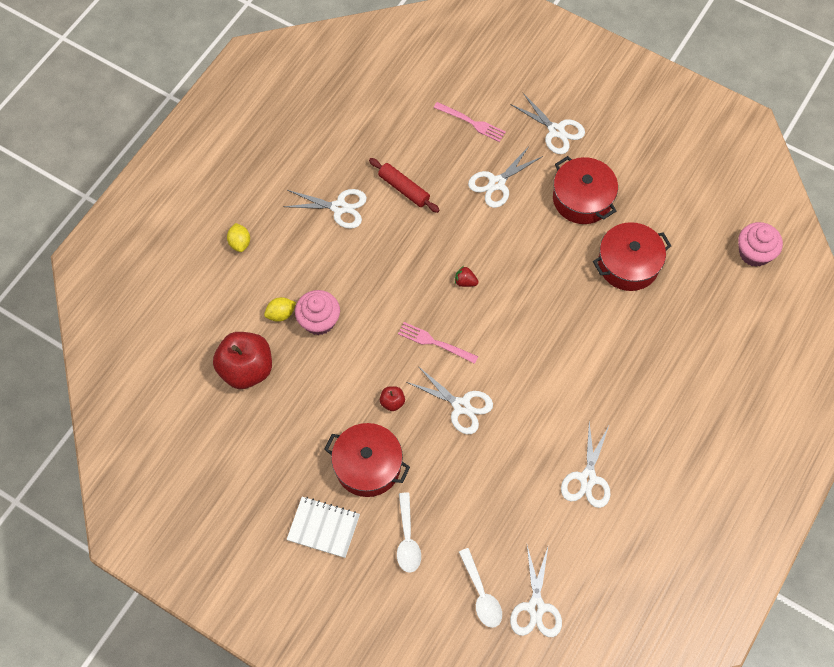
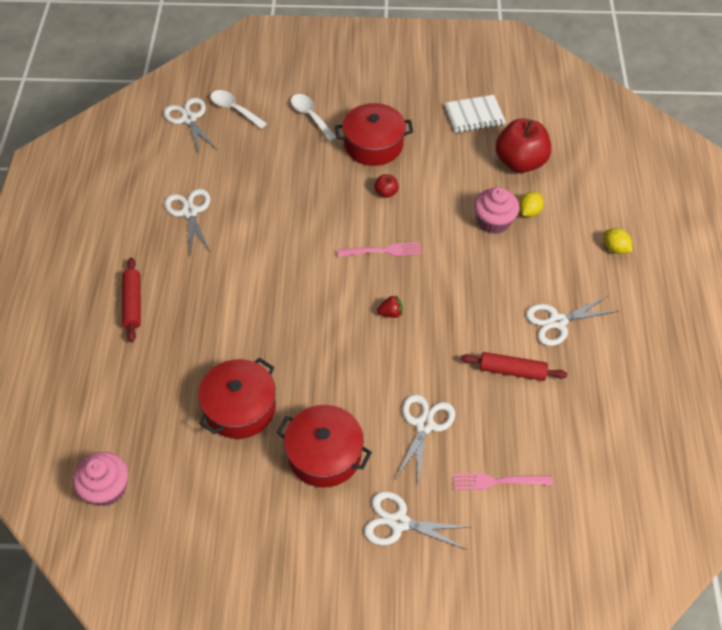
camera: 150 degrees right, 10 degrees down
white notebook [286,497,360,558] -> white notebook moved to [444,95,506,133]
white scissors [407,366,493,434] -> none
none -> red rolling pin [122,258,141,342]

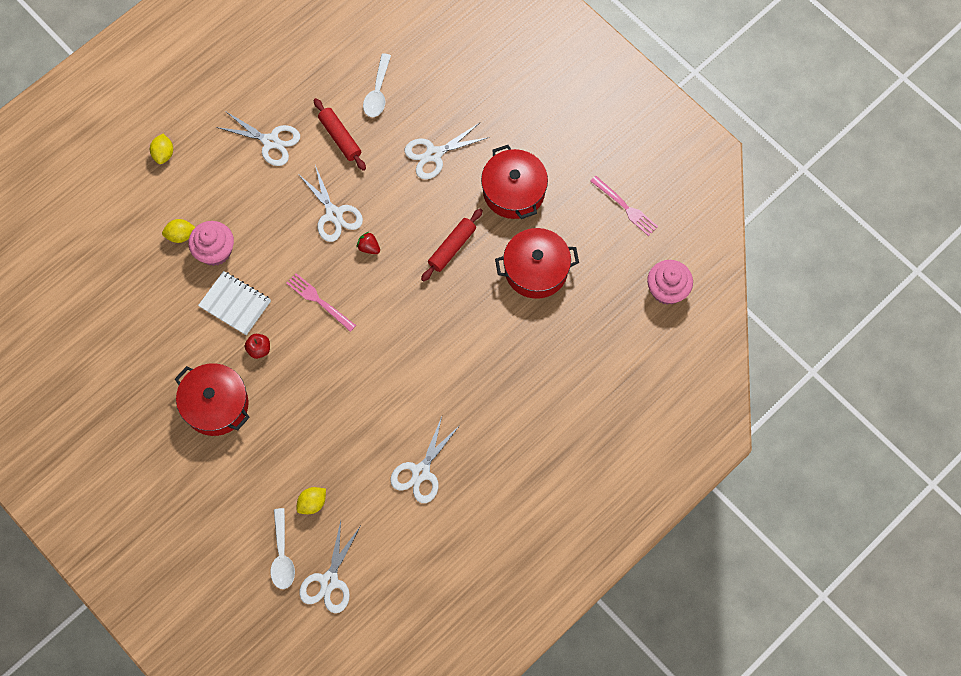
camera: 135 degrees left, 15 degrees up
red rolling pin [122,258,141,342] -> red rolling pin moved to [421,209,483,282]
white spoon [291,94,336,141] -> white spoon moved to [363,53,391,117]
white scissors [364,491,472,550] -> white scissors moved to [298,165,363,242]
white notebook [444,95,506,133] -> white notebook moved to [198,271,271,335]
pink fork [453,473,552,490] -> pink fork moved to [590,176,658,236]
red apple [496,119,551,173] -> none
none -> yellow lemon [296,487,326,514]

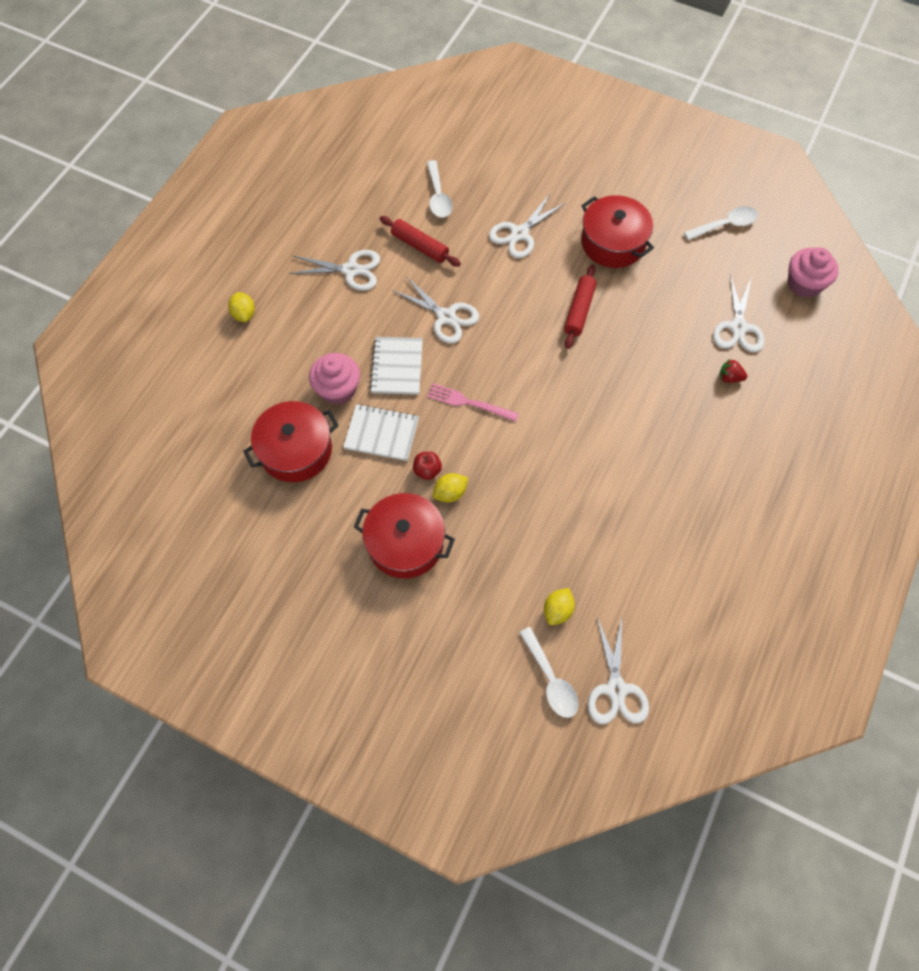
camera: 20 degrees left, 5 degrees down
yellow lemon [162,219,195,243] -> yellow lemon moved to [433,473,468,502]
red strawberry [357,232,380,254] -> red strawberry moved to [719,358,747,383]
white scissors [390,417,460,503] -> white scissors moved to [713,275,764,352]
red pot [495,228,579,299] -> red pot moved to [243,401,339,482]
pink fork [590,176,658,236] -> white spoon [684,206,758,240]
none -> white notebook [370,337,423,395]

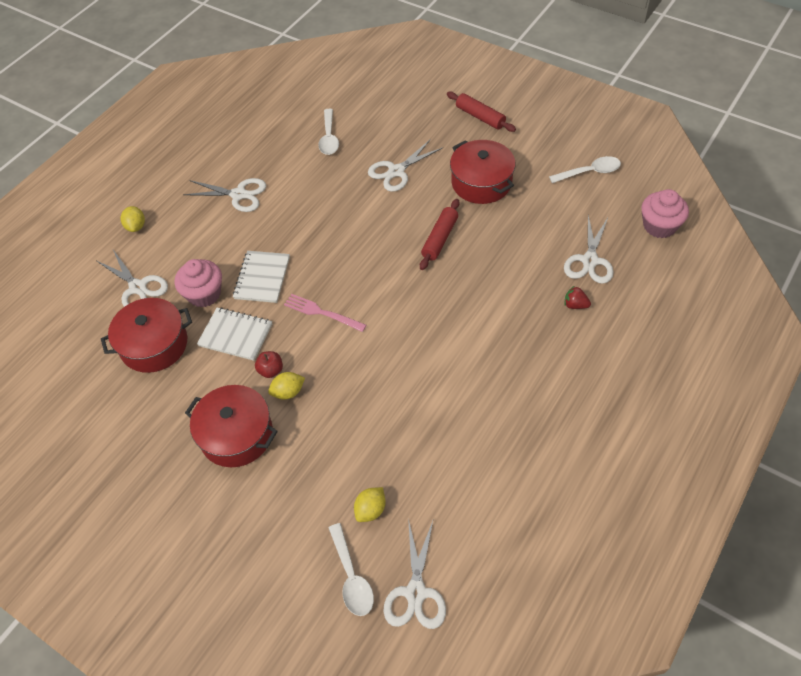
camera: 10 degrees right, 10 degrees down
red rolling pin [380,216,461,266] -> red rolling pin moved to [447,92,516,132]
white scissors [392,277,479,343] -> white scissors moved to [97,248,168,307]

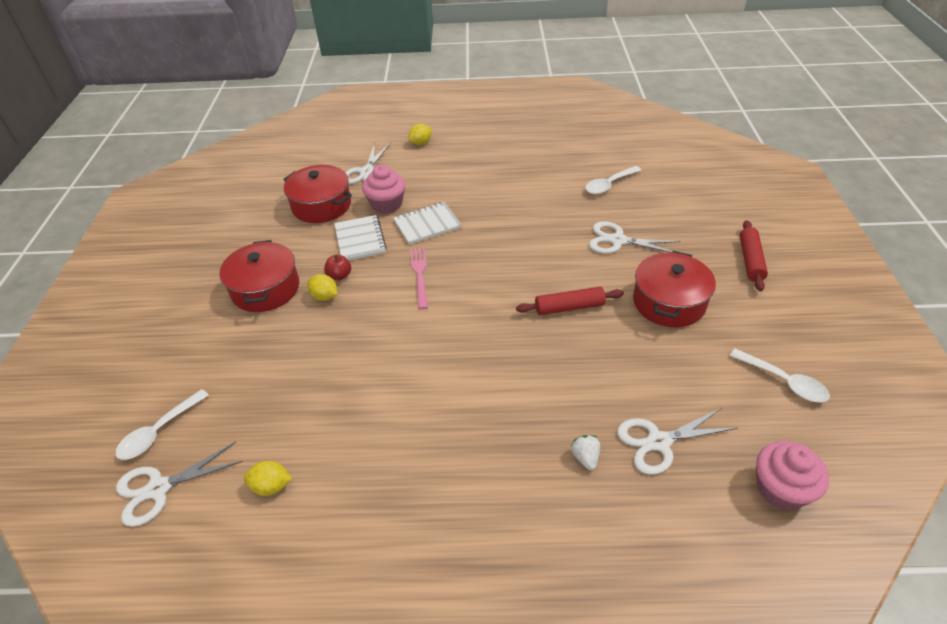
camera: 55 degrees right, 10 degrees down
white scissors [183,178,266,212] -> none
yellow lemon [354,487,386,522] -> yellow lemon moved to [243,461,292,496]
red strawberry [564,286,591,309] -> white strawberry [571,435,600,470]

